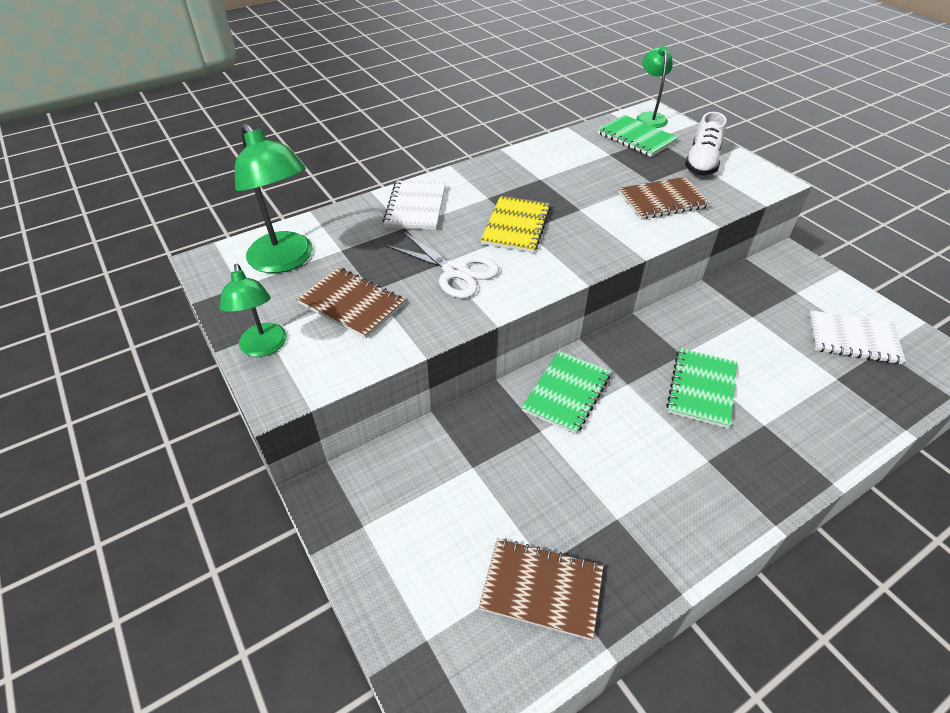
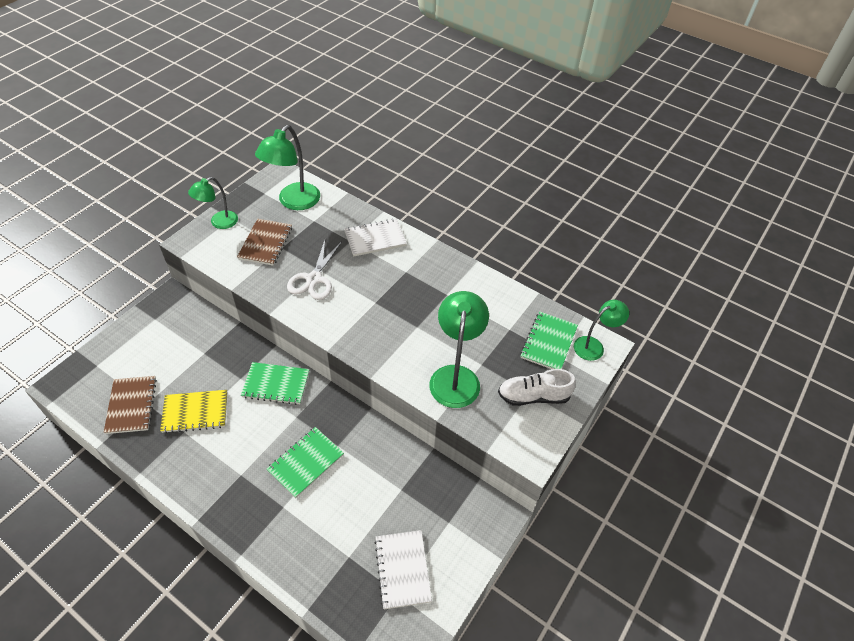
camera: 65 degrees right, 5 degrees up
yellow notebook [481,196,551,253] -> yellow notebook moved to [160,390,227,433]
brown notebook [619,177,711,220] -> green lamp [429,291,489,408]
green notebook [666,348,737,429] -> green notebook turned 45 degrees counterclockwise [267,427,344,498]

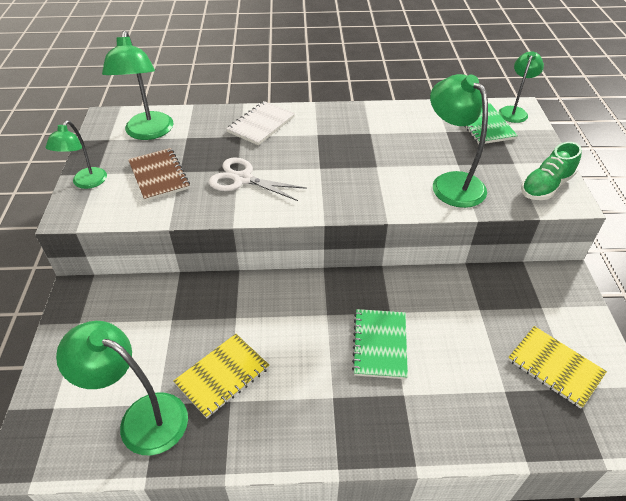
camera: 35 degrees left, 5 degrees down
brown notebook [104,376,157,434] -> green lamp [56,321,188,455]
green notebook [241,362,310,405] -> none
white scissors [287,240,342,300] -> white scissors turned 135 degrees clockwise [209,158,307,201]
white notebook [374,530,432,609] -> yellow notebook [508,326,607,409]
white shoe [498,369,576,406] -> none
none -> green shoe [521,142,582,200]

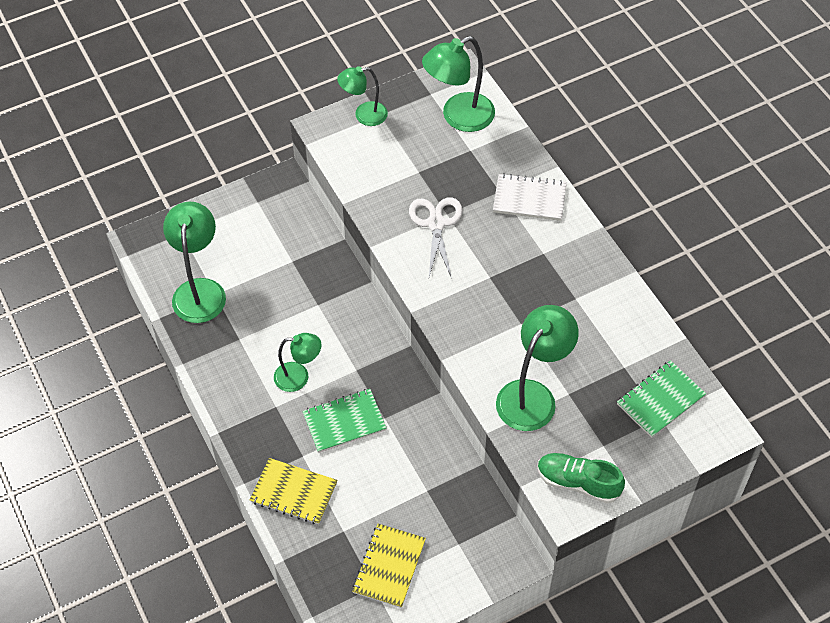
camera: 65 degrees right, 10 degrees up
brown notebook [128,148,190,201] -> none
yellow notebook [173,334,269,418] -> yellow notebook moved to [250,458,338,525]
green lamp [499,51,544,123] -> green lamp moved to [274,333,322,392]

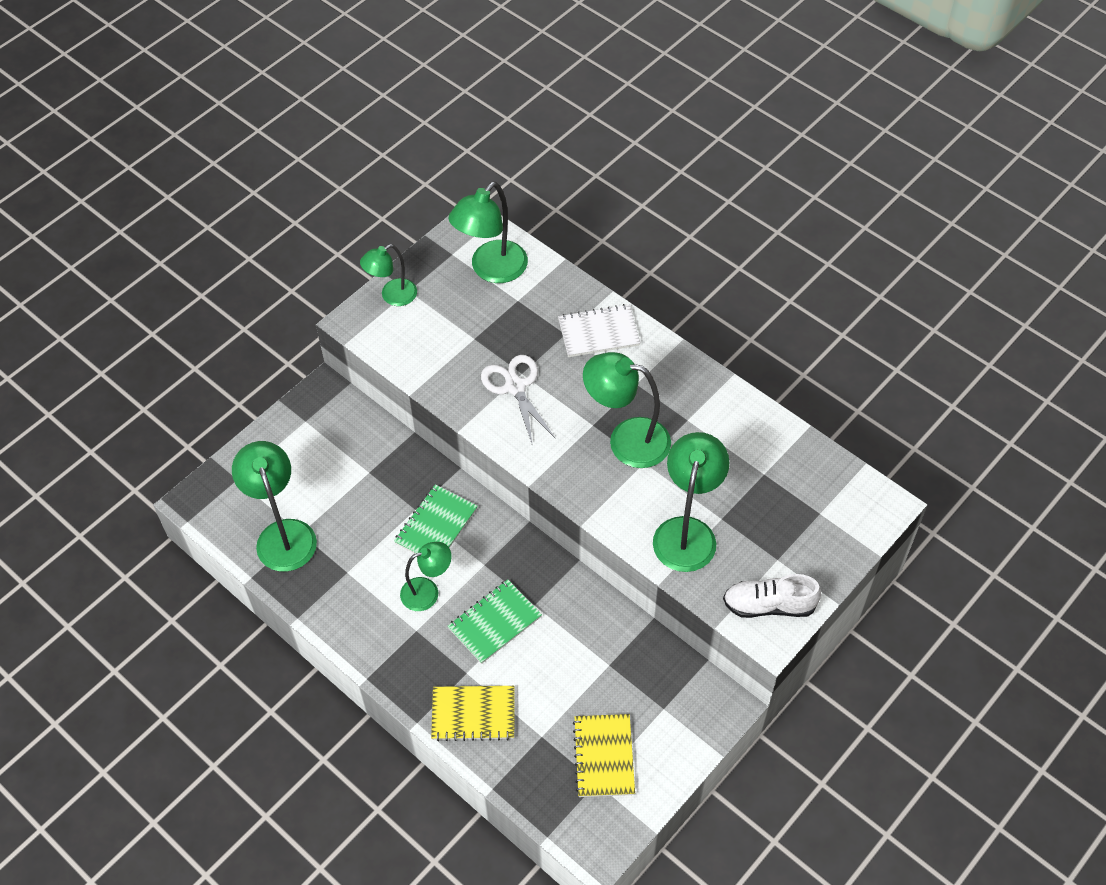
camera: 20 degrees left, 0 degrees up
green shoe [538,453,625,503] -> white shoe [723,574,821,618]
green notebook [617,360,706,438] -> green notebook moved to [394,484,478,554]
none -> green lamp [583,352,671,468]

